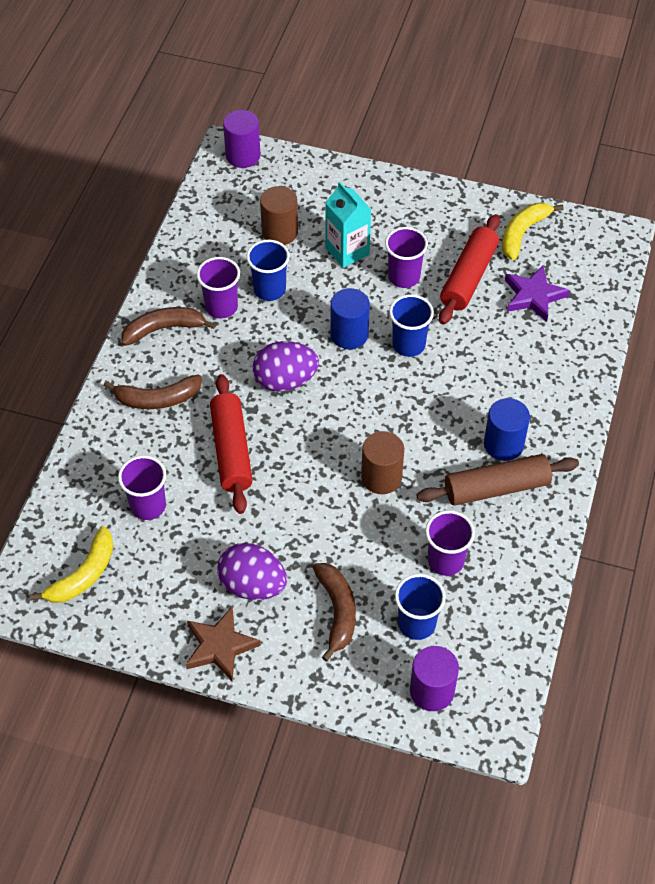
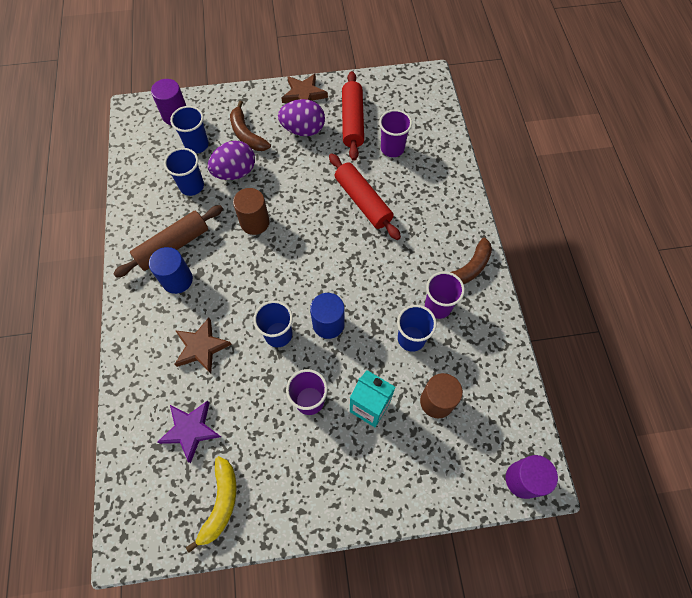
camera: 155 degrees right, 10 degrees up
yellow banana [29,526,113,603] -> none
brown banana [104,375,202,409] -> none
purple egg [253,341,319,392] -> purple egg moved to [208,141,255,180]
purple cup [425,510,475,576] -> blue cup [164,148,204,196]
red rolling pin [439,214,500,325] -> red rolling pin moved to [342,71,364,161]
none -> brown star [174,318,232,374]

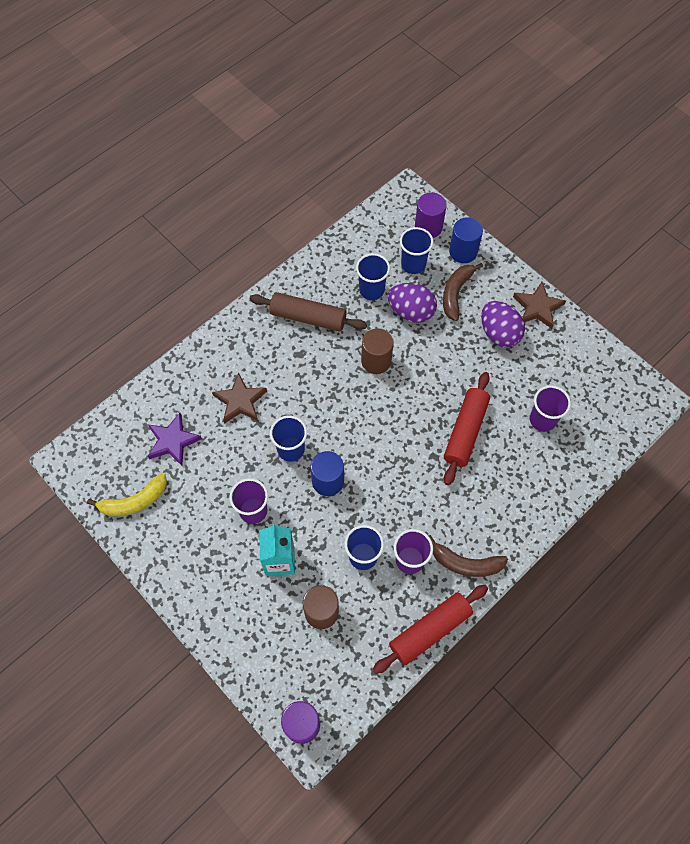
camera: 55 degrees right, 0 degrees up
blue cylinder [149,247,193,294] -> blue cylinder moved to [449,217,483,263]
red rolling pin [342,71,364,161] -> red rolling pin moved to [373,585,488,674]

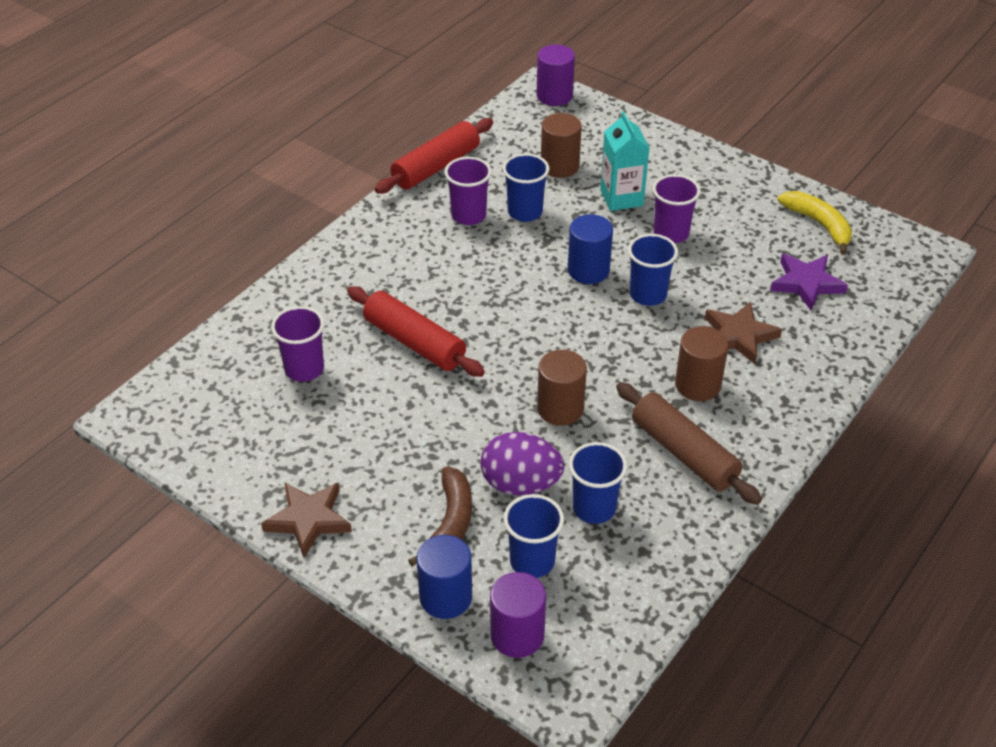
camera: 170 degrees right, 20 degrees down
yellow banana [87,473,167,516] -> yellow banana turned 90 degrees clockwise [778,191,852,255]
brown rolling pin [250,292,367,332] -> brown rolling pin turned 45 degrees clockwise [616,382,762,505]
brown banana [429,535,508,577] -> none
red rolling pin [444,372,490,485] -> red rolling pin turned 60 degrees counterclockwise [347,286,485,377]
purple egg [481,301,525,348] -> none
none -> brown cylinder [675,326,728,401]

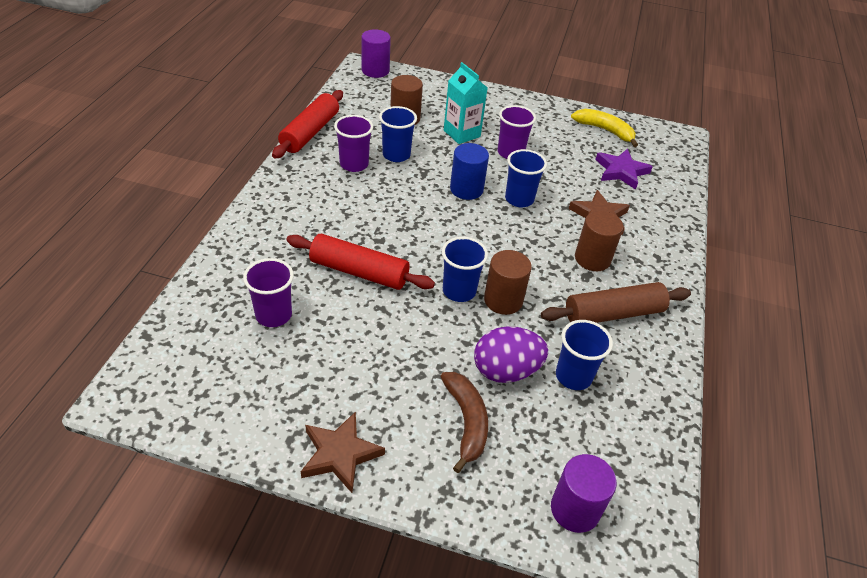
camera: 25 degrees left, 0 degrees up
blue cylinder [416,535,472,619] -> none
blue cup [504,494,564,578] -> blue cup moved to [442,237,488,302]
brown rolling pin [616,382,762,505] -> brown rolling pin turned 45 degrees counterclockwise [541,282,691,323]

